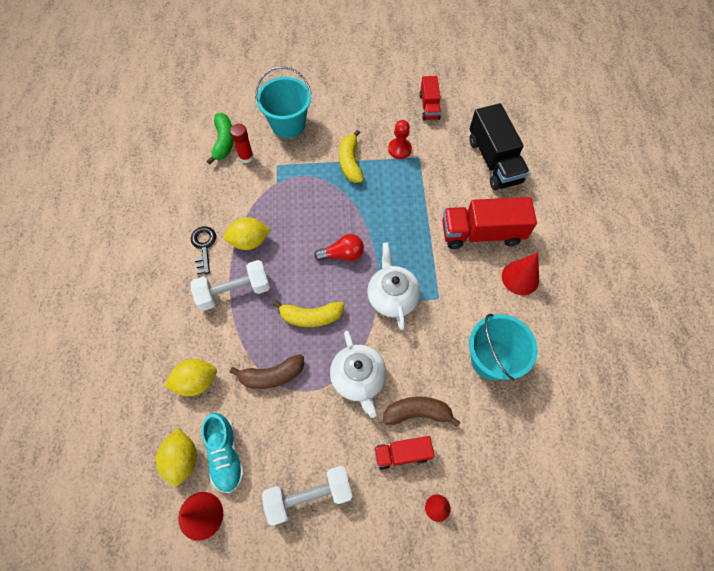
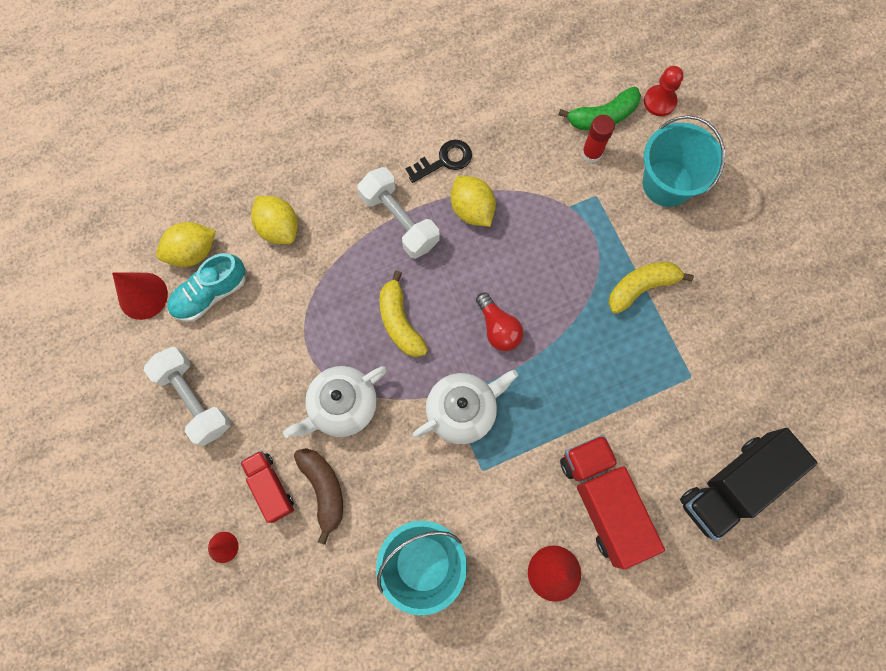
camera: 70 degrees right, 10 degrees up
brown banana [230,354,304,389] -> none
red pawn [388,120,412,159] -> red pawn moved to [644,66,684,116]
red truck [419,76,441,120] -> none

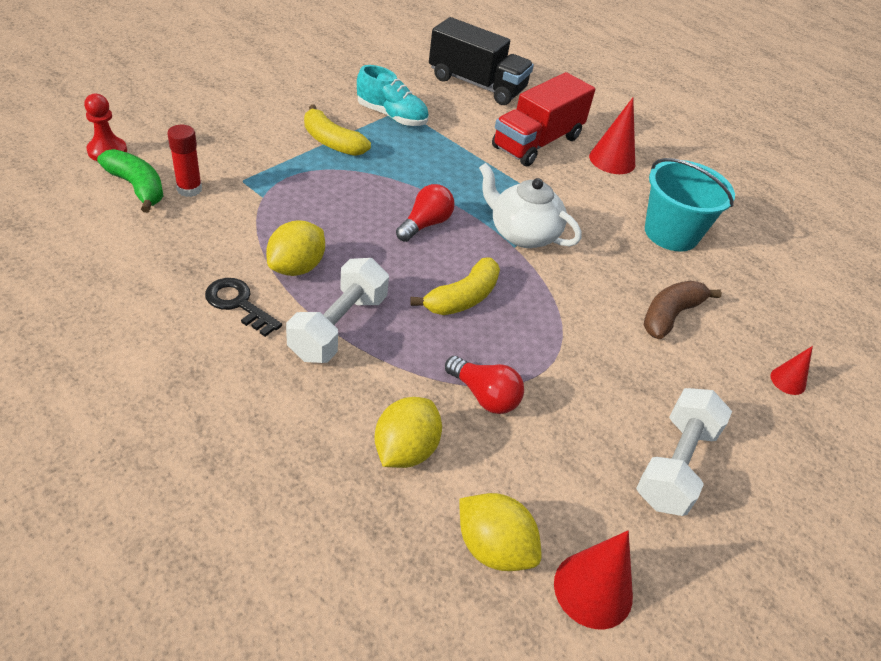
camera: 120 degrees left, 30 degrees down
turquoise shoe [167,253,246,322] -> turquoise shoe moved to [357,65,429,126]
red truck [240,450,294,523] -> none
white teapot [283,366,387,438] -> none
turquoise bucket [643,115,725,207] -> none
none -> red light bulb [445,356,524,414]

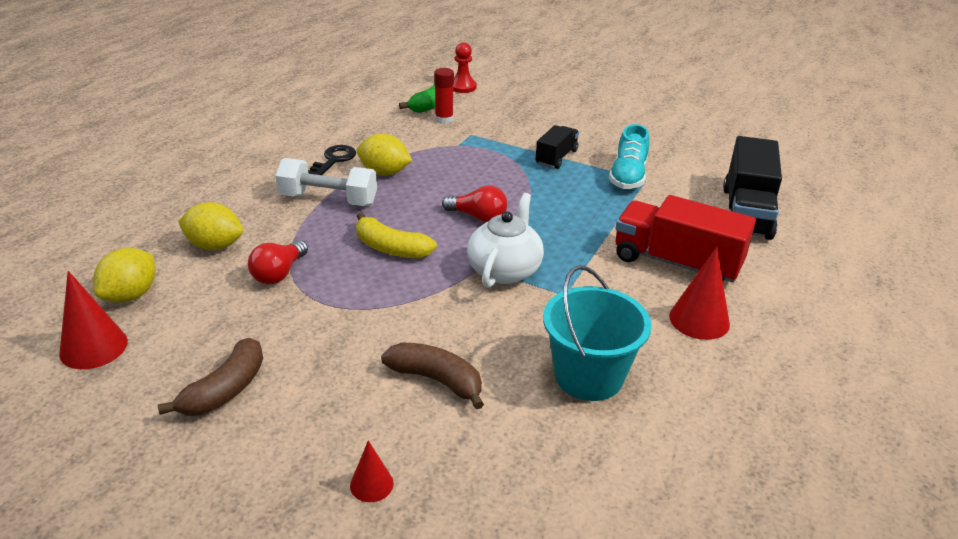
camera: 80 degrees right, 10 degrees down
yellow banana [304,105,371,156] -> black truck [535,125,579,169]
white dumbbell [636,388,732,516] -> brown banana [158,338,263,416]

